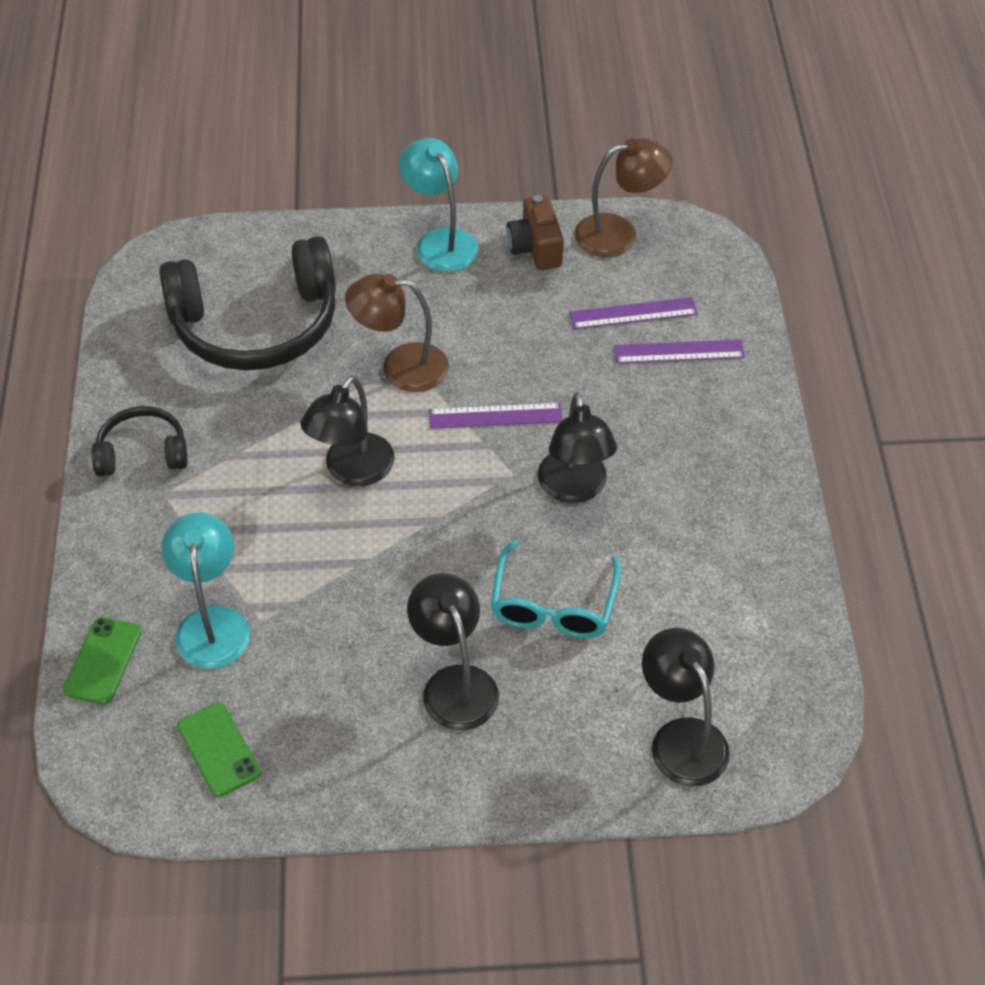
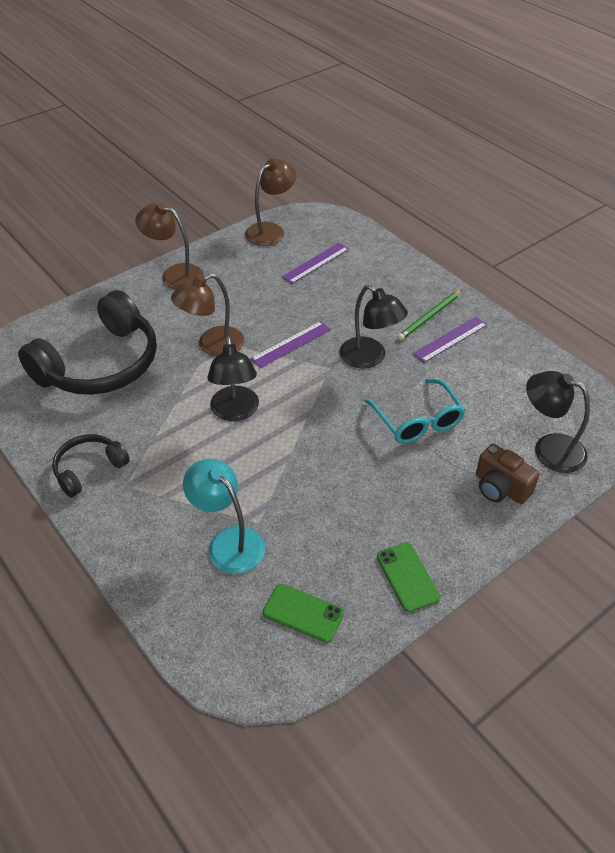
camera: 35 degrees left, 5 degrees down
green phone [63,617,141,705] -> green phone moved to [377,543,440,612]
turquoise lamp [399,138,479,272] -> brown lamp [135,202,204,289]
black lamp [407,573,499,730] -> none
brown camera [506,195,564,270] -> brown camera moved to [476,444,540,504]
purple ruler [614,339,745,364] -> purple ruler moved to [413,317,487,363]
none -> green pencil [397,290,462,340]

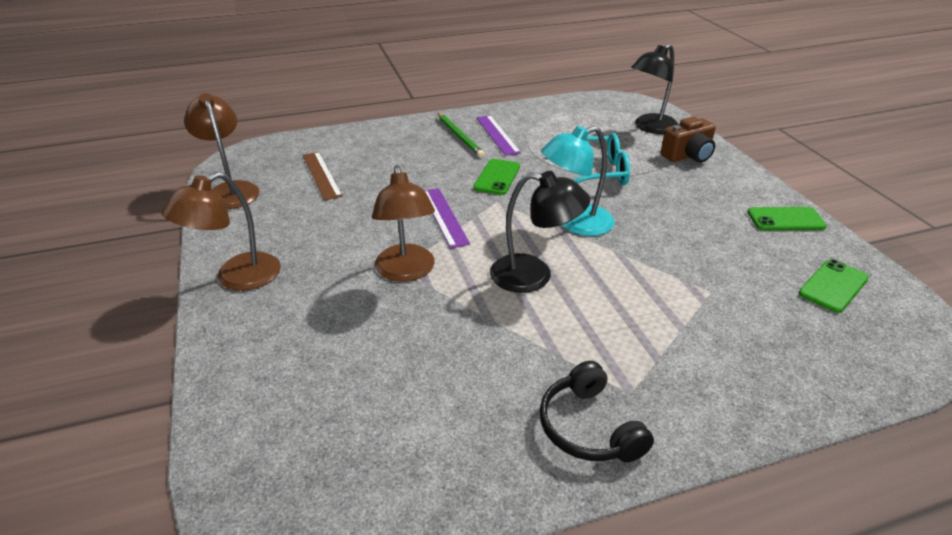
camera: 70 degrees left, 10 degrees down
black headphones [18,290,157,395] -> none
turquoise lamp [183,459,265,574] -> turquoise lamp moved to [541,126,615,236]
purple ruler [282,243,349,284] -> brown ruler [302,152,343,200]
black lamp [339,285,408,369] -> green phone [473,159,520,195]

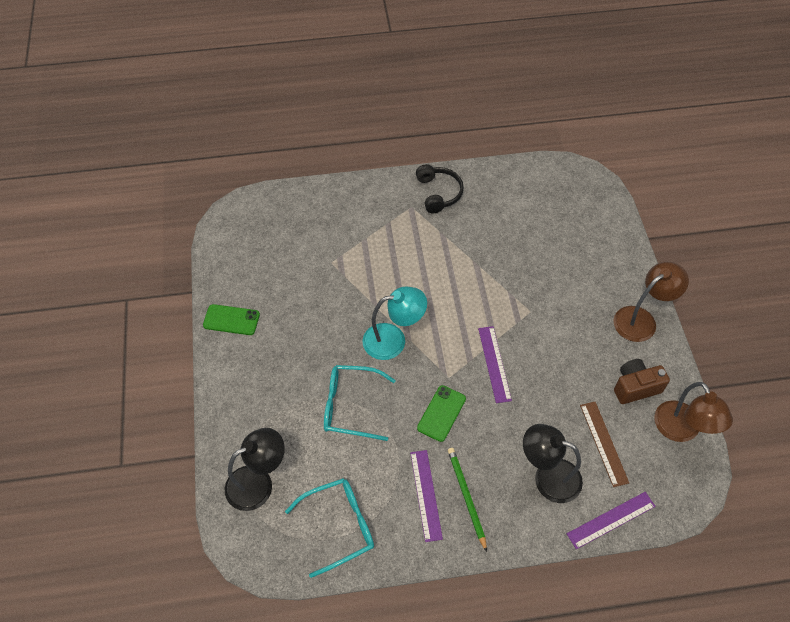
camera: 170 degrees left, 20 degrees up
brown lamp [372,165,435,282] -> none
black lamp [490,171,590,293] -> black lamp moved to [523,424,583,503]
brown camera [661,117,716,163] -> brown camera moved to [614,359,670,404]
green phone [799,259,869,313] -> none
none -> turquoise glasses [285,478,374,578]
none -> purple ruler [567,492,656,549]

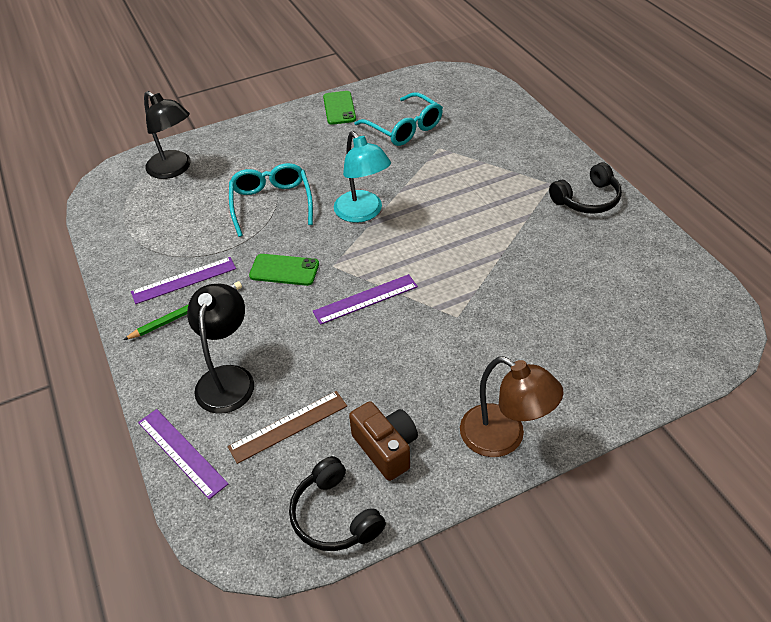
camera: 75 degrees right, 10 degrees down
turquoise glasses [285,478,374,578] -> turquoise glasses moved to [355,92,443,146]
brown lamp [654,382,733,442] -> black headphones [289,456,386,551]

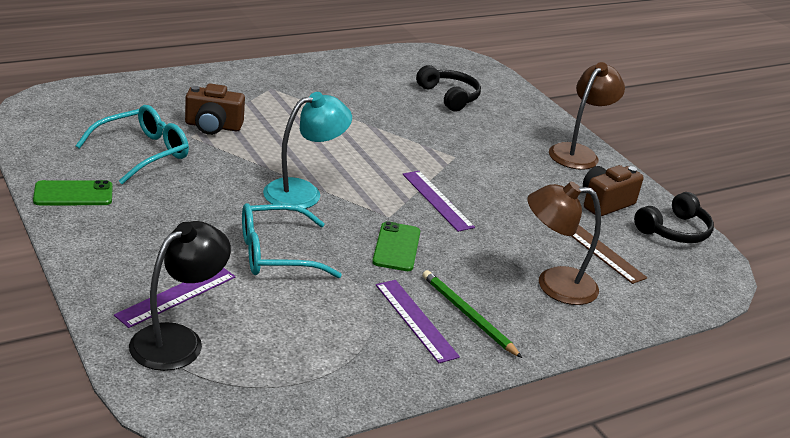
camera: 100 degrees left, 15 degrees down
purple ruler [138,409,228,499] -> purple ruler moved to [114,268,235,328]
black lamp [187,283,254,414] -> brown lamp [527,182,601,305]
black headphones [549,162,622,214] -> black headphones moved to [416,65,481,111]
none -> brown camera [185,84,245,135]

